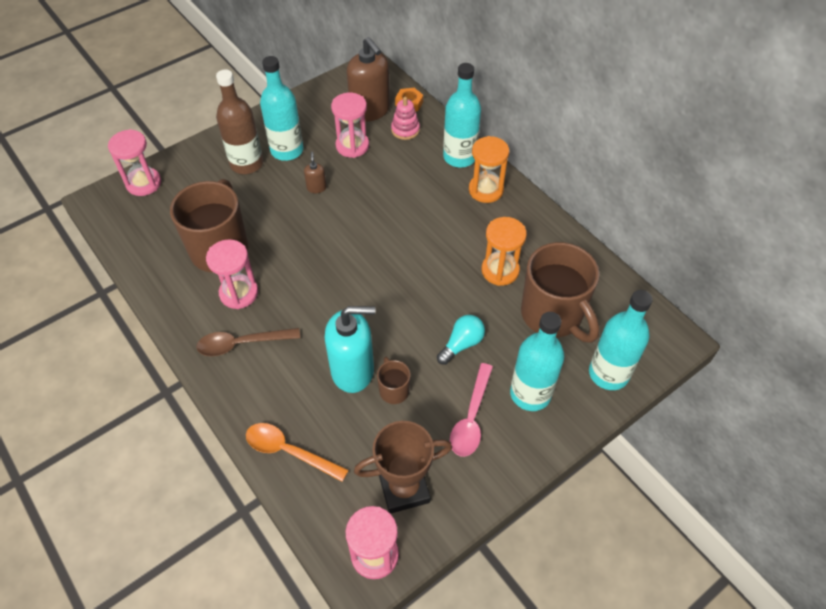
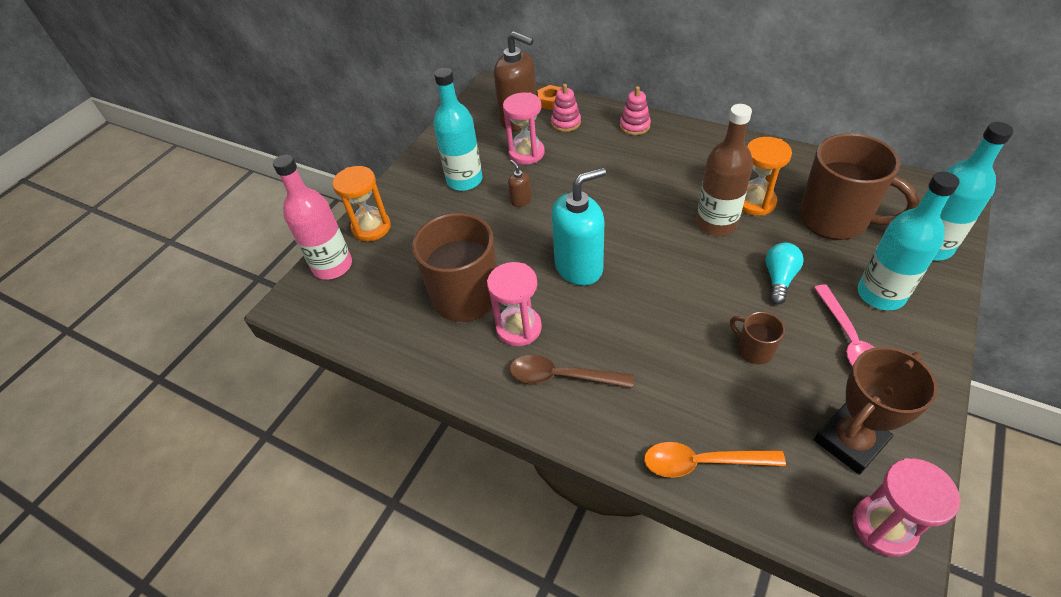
camera: 20 degrees left, 5 degrees down
pink hourglass [108,129,161,196] -> pink bottle [273,155,352,280]
brown spoon [196,328,300,356] -> brown spoon turned 45 degrees clockwise [510,355,634,388]
brown bottle [216,69,263,174] -> brown bottle moved to [696,104,753,236]
turquoise soap dispenser [325,306,375,393] -> turquoise soap dispenser moved to [551,167,606,286]
turquoise bottle [443,63,481,168] -> pink stacking toy [620,86,651,135]
orange hourglass [469,136,509,203] -> orange hourglass moved to [332,166,391,241]

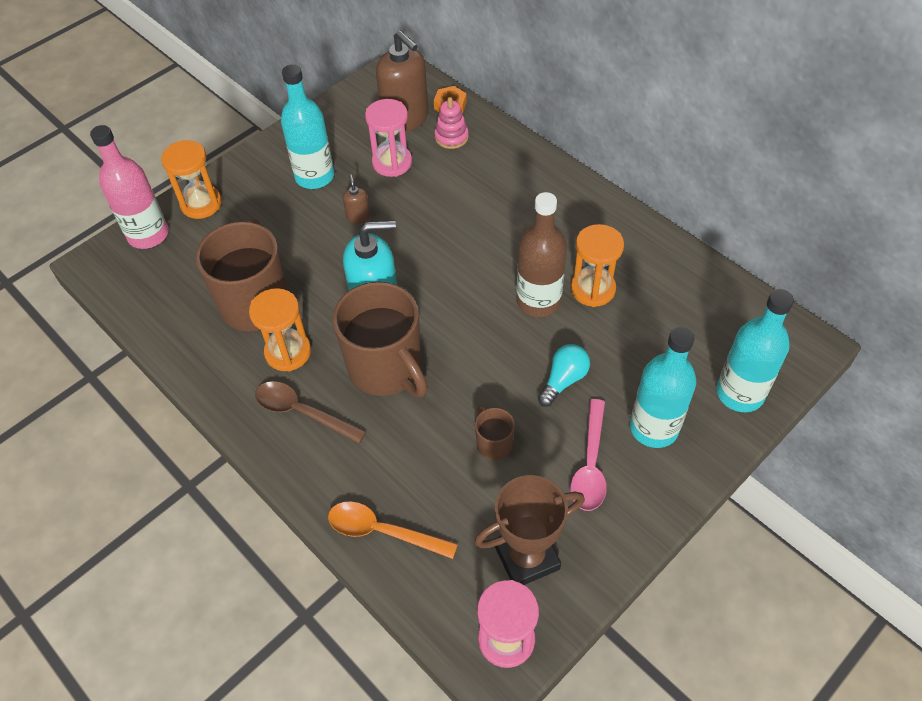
camera: 15 degrees right, 5 degrees up
pink hourglass [487,262,542,346] -> orange hourglass [249,288,311,371]
pink stacking toy [620,86,651,135] -> none
brown mug [799,133,920,240] -> brown mug moved to [333,282,428,397]

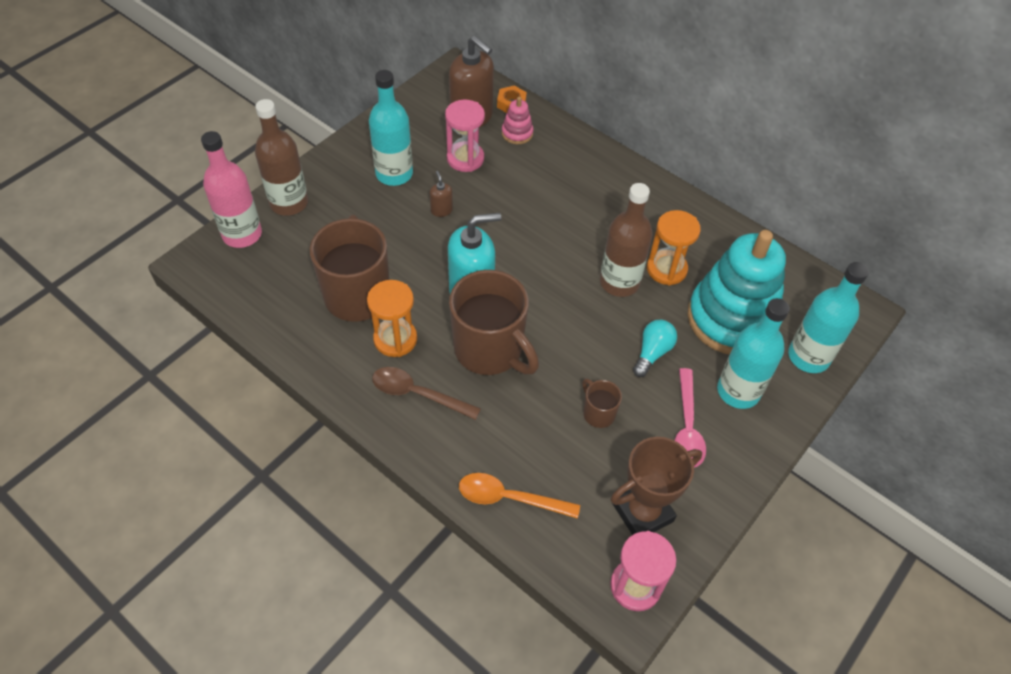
camera: 10 degrees left, 0 degrees up
orange hourglass [161,140,222,219] -> brown bottle [255,99,308,216]
none -> turquoise stacking toy [688,230,786,355]

